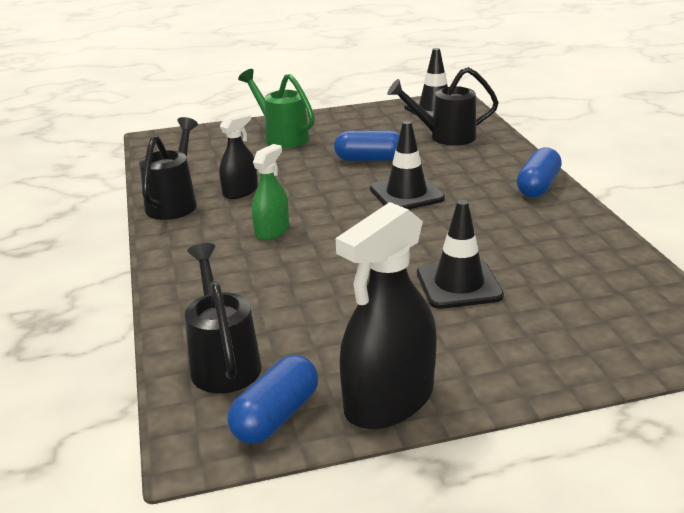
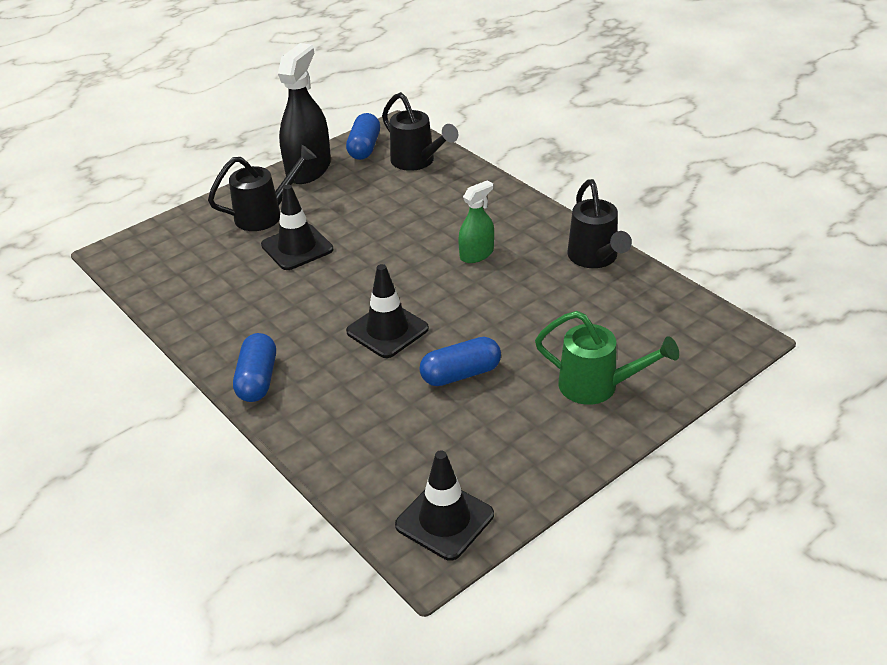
camera: 155 degrees right, 10 degrees up
black spray bottle [219,112,258,199] -> none
green spray bottle [252,144,289,240] -> green spray bottle turned 135 degrees counterclockwise [458,180,494,263]
black watering can [387,67,499,146] -> black watering can moved to [208,145,317,231]

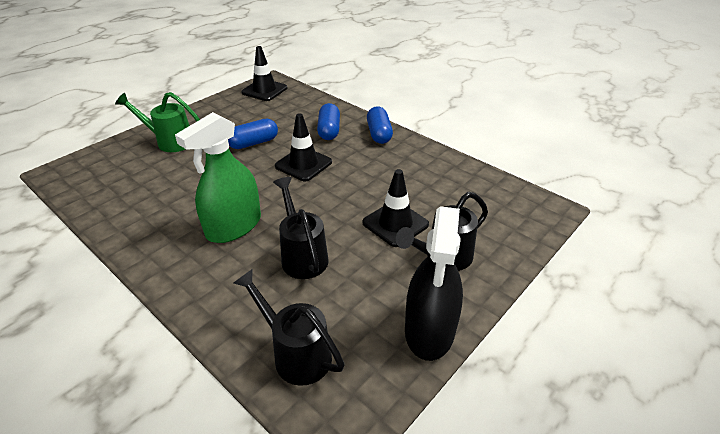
camera: 170 degrees right, 0 degrees up
blue capsule [346,113,380,160] -> blue capsule moved to [317,103,340,140]
green spray bottle [458,180,494,263] -> green spray bottle [175,112,261,243], size x1.77
black watering can [568,179,632,268] -> black watering can moved to [273,177,328,279]

